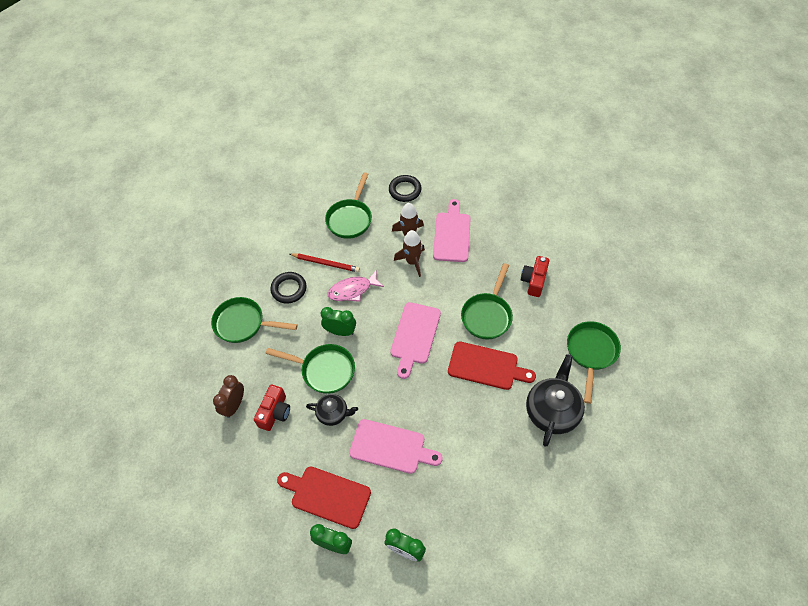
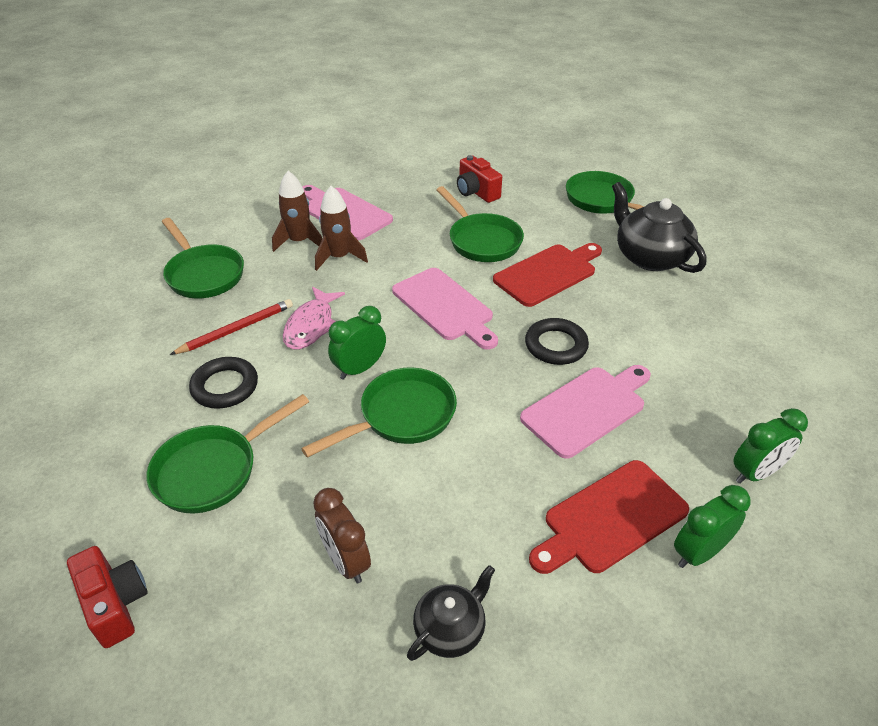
camera: 55 degrees left, 15 degrees down
red camera [254,385,290,431] -> red camera moved to [67,546,148,648]
black teapot [306,394,358,426] -> black teapot moved to [407,565,495,661]
black ring [389,175,422,202] -> black ring moved to [525,318,589,365]

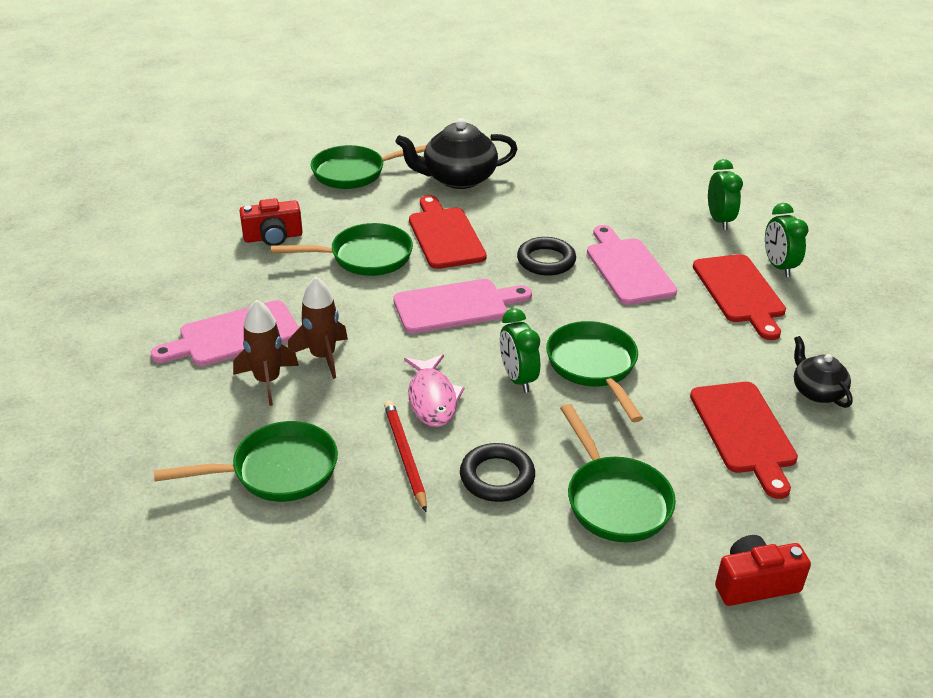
camera: 70 degrees left, 5 degrees down
pink fish [283,287,345,350] -> pink fish turned 45 degrees clockwise [404,354,465,427]
brown clock [313,488,371,583] -> red cutting board [690,382,798,499]

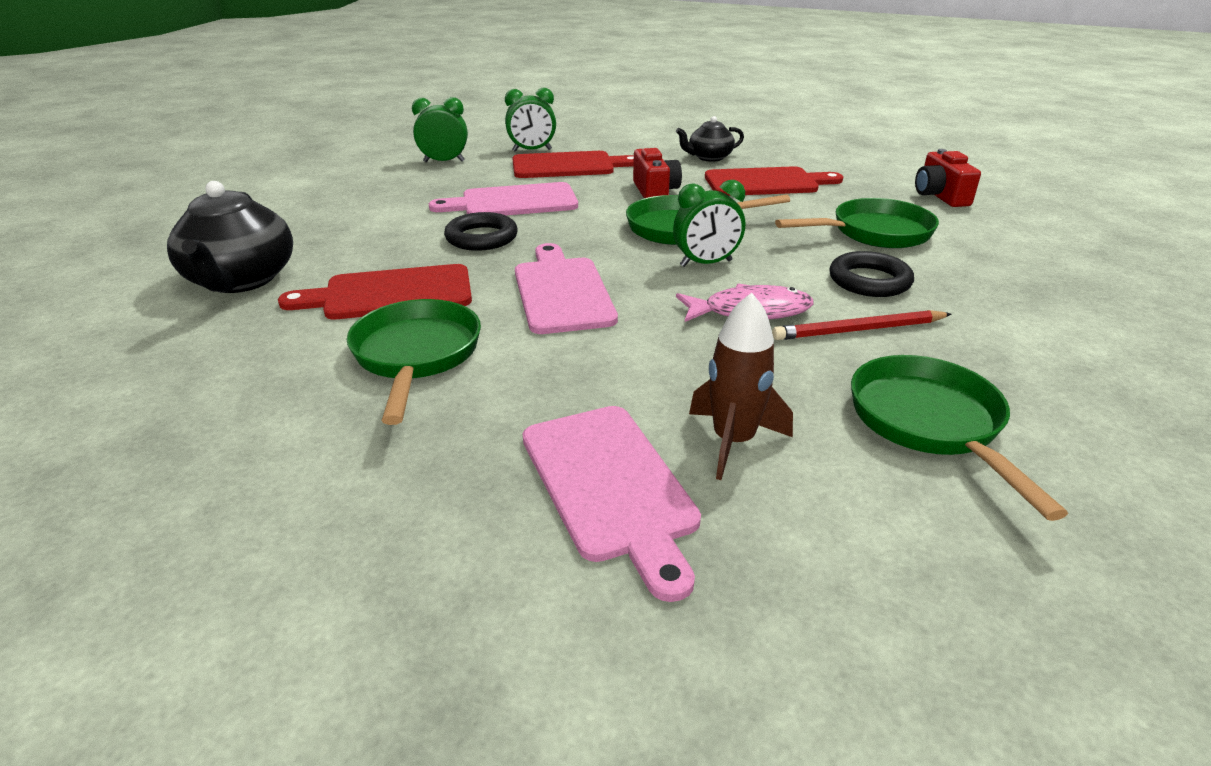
camera: 85 degrees left, 5 degrees down
red camera [240,198,303,246] -> red camera moved to [633,148,682,198]
brown rocket [288,276,348,379] -> none
green pan [311,145,426,189] -> none

